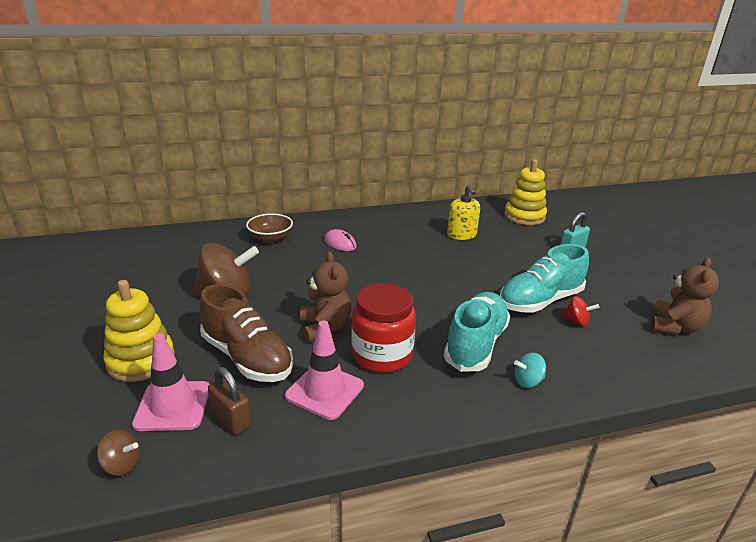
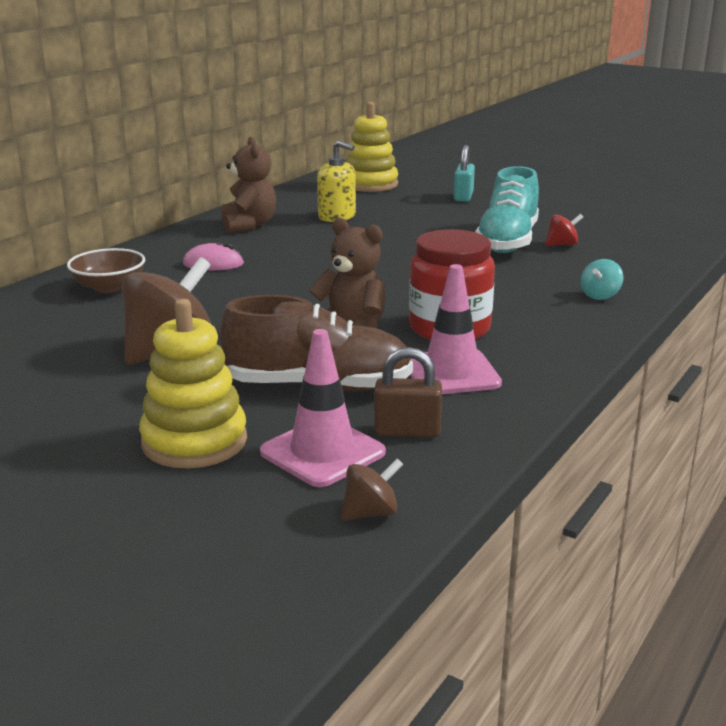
camera: 40 degrees left, 5 degrees down
turquoise shoe [444,292,510,372] -> none
brown teddy bear [650,257,719,335] -> brown teddy bear moved to [221,137,276,233]

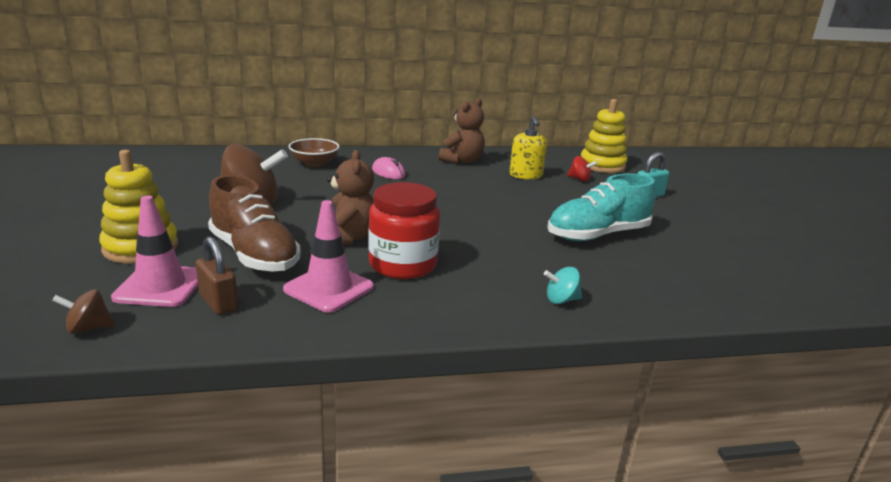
camera: 45 degrees right, 0 degrees up
brown spinning top [341,458,403,521] -> brown spinning top turned 150 degrees clockwise [52,289,115,334]
red spinning top [545,214,584,246] -> red spinning top moved to [567,156,597,182]

